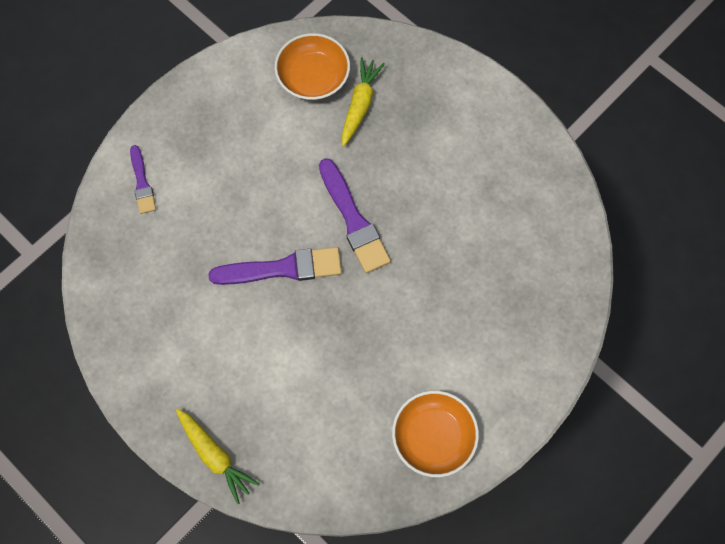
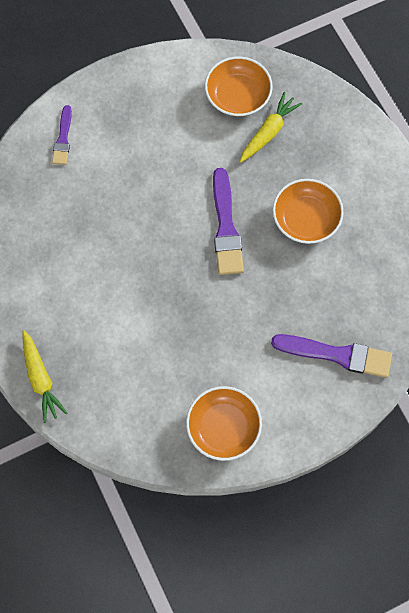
camera: 20 degrees right, 0 degrees up
purple brush [208,247,342,285] -> purple brush moved to [271,334,392,378]
none -> orange bowl [273,179,344,244]

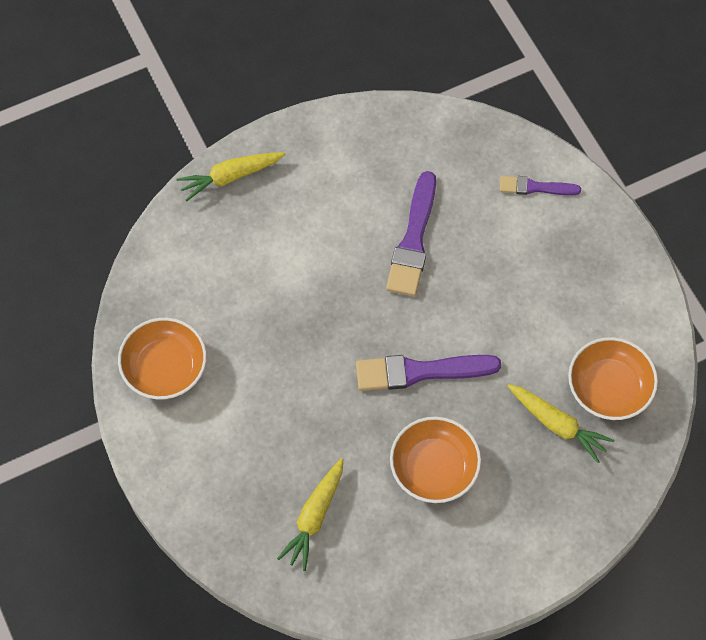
camera: 90 degrees right, 5 degrees down
purple brush [271,334,392,378] -> purple brush moved to [386,171,436,296]
none -> yellow carrot [277,458,343,571]

